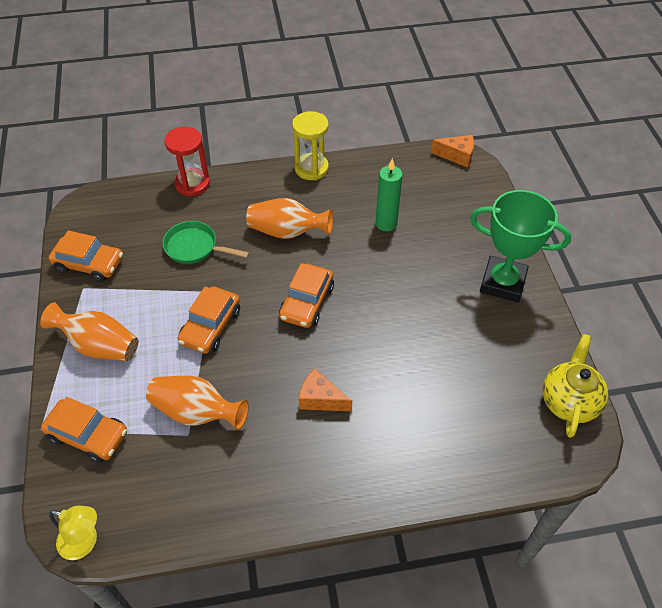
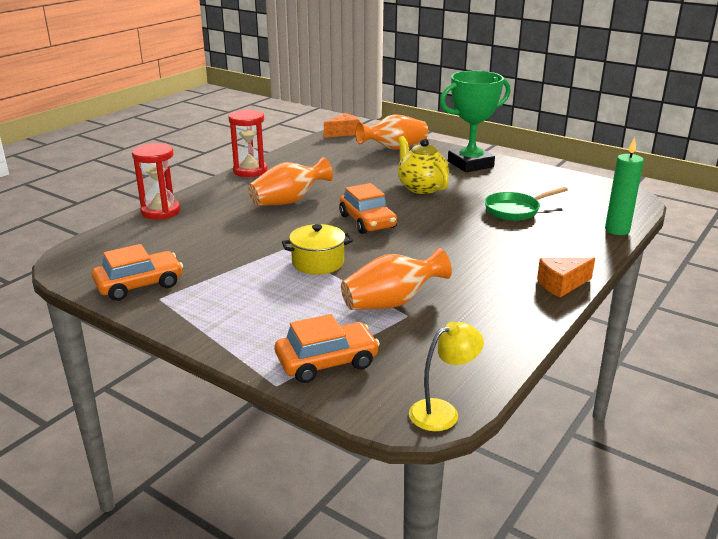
camera: 45 degrees left, 25 degrees down
orange vase [40,302,138,361] -> orange vase moved to [355,114,428,150]
green pan [163,221,250,264] -> green pan moved to [485,187,568,221]
orange car [177,286,240,354] -> yellow pot [282,224,353,275]
yellow hourglass [292,111,329,180] -> red hourglass [229,109,267,177]
orange cheese [299,368,352,411] -> orange cheese moved to [537,258,595,298]
green candle [376,158,403,231] -> green candle moved to [605,137,644,235]
yellow teapot [543,334,608,438] -> yellow teapot moved to [398,136,449,194]

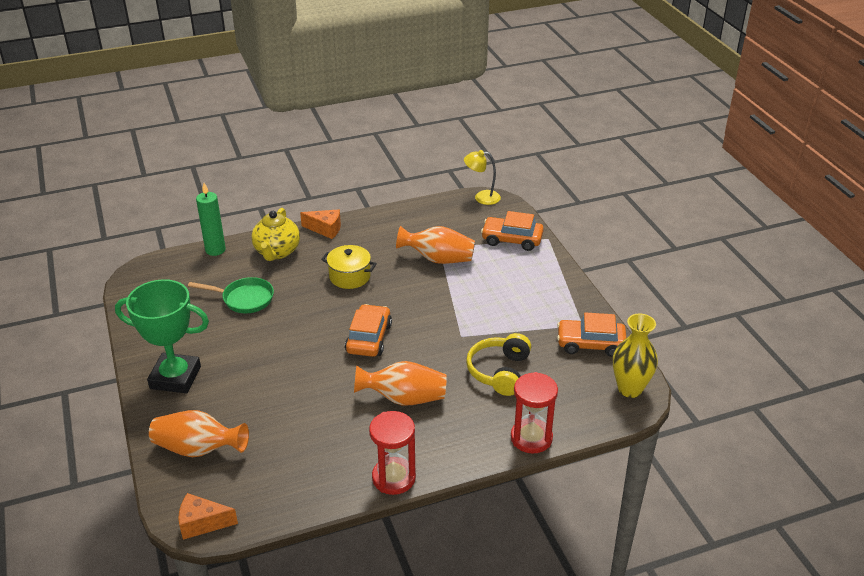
camera: 145 degrees left, 10 degrees up
yellow pot [282,224,353,275] -> yellow pot moved to [321,245,377,289]
yellow teapot [398,136,449,194] -> yellow teapot moved to [251,208,300,261]
none -> yellow headphones [466,333,531,396]
none -> yellow vase [613,313,658,398]

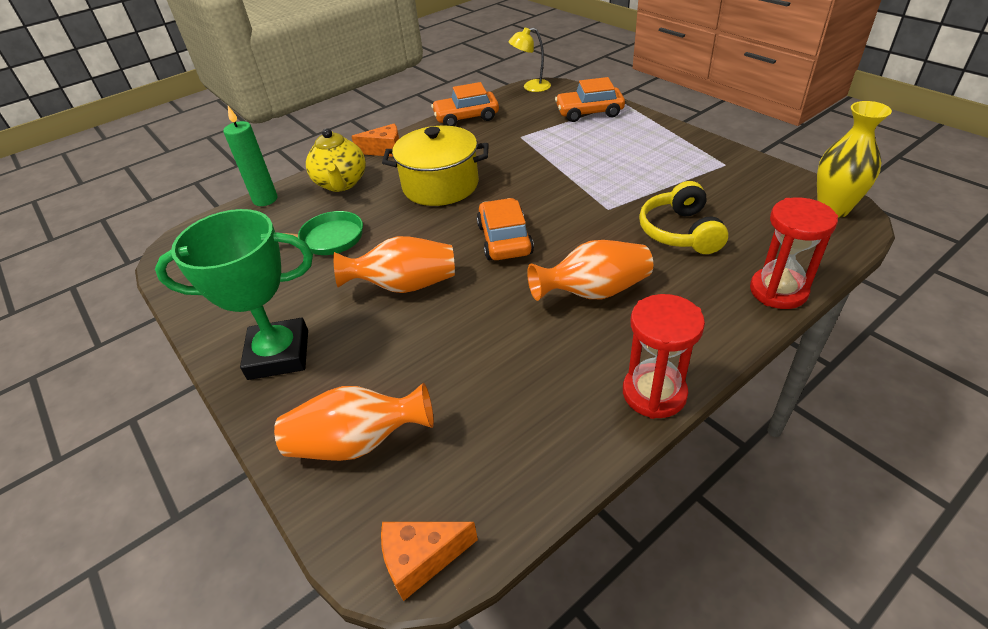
camera: 15 degrees left, 5 degrees up
yellow pot [321,245,377,289] -> yellow pot [382,126,489,206], size x1.56
orange vase [396,226,475,264] -> orange vase moved to [333,236,455,293]
orange car [557,312,626,357] -> orange car moved to [431,82,499,126]

